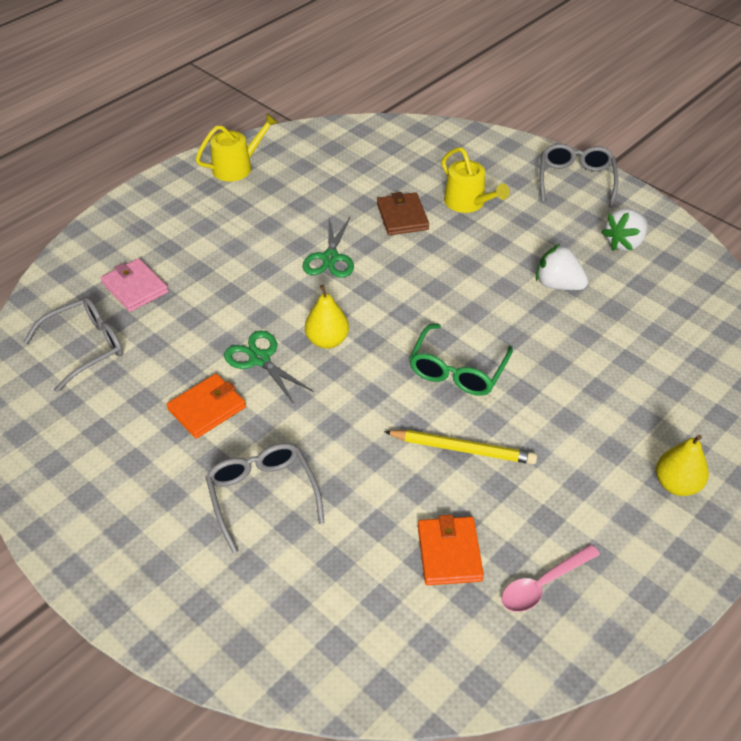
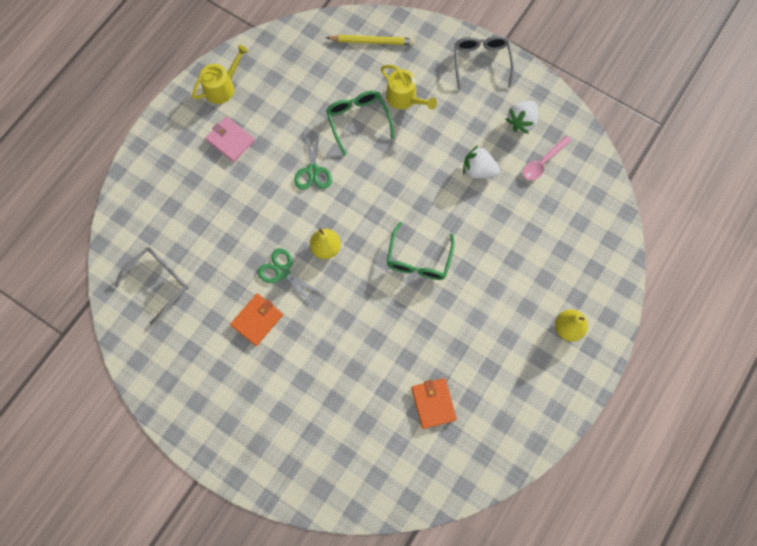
camera: 10 degrees left, 25 degrees up
pink wallet [101,258,168,312] -> pink wallet moved to [205,117,255,162]
grey glasses [206,443,325,553] -> none
brown wallet [377,192,429,235] -> green glasses [326,90,394,156]
yellow pencil [384,430,537,464] -> yellow pencil moved to [326,35,415,45]
pink spoon [501,544,600,612] -> pink spoon moved to [523,135,572,180]

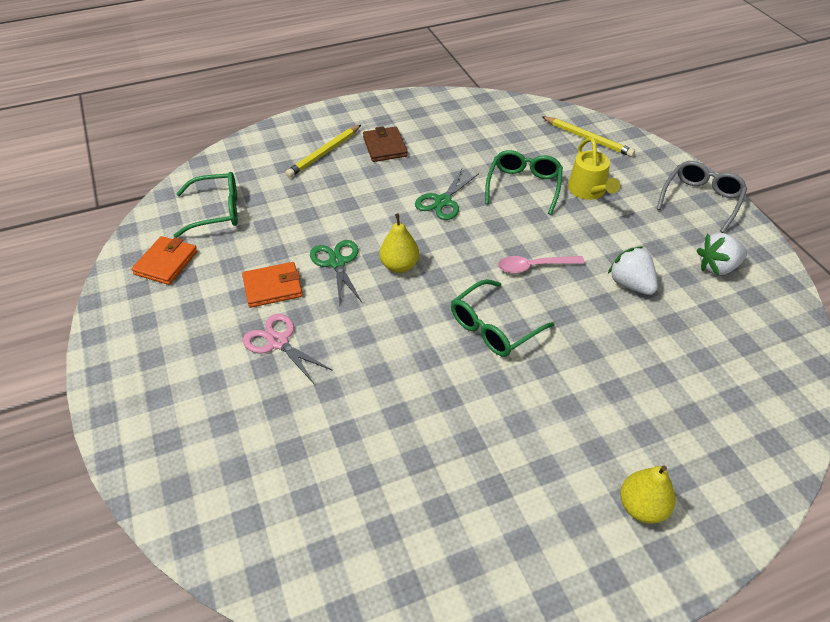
camera: 35 degrees right, 25 degrees down
grey glasses [114,247,189,325] -> green glasses [174,172,238,238]
yellow watering can [192,45,249,104] -> none
pink wallet [205,117,255,162] -> brown wallet [363,126,408,162]
orange wallet [411,378,457,429] -> orange wallet moved to [132,236,198,285]
pink spoon [523,135,572,180] -> pink spoon moved to [498,256,585,274]
none -> pink scissors [243,314,333,384]
none -> yellow pencil [285,125,361,178]

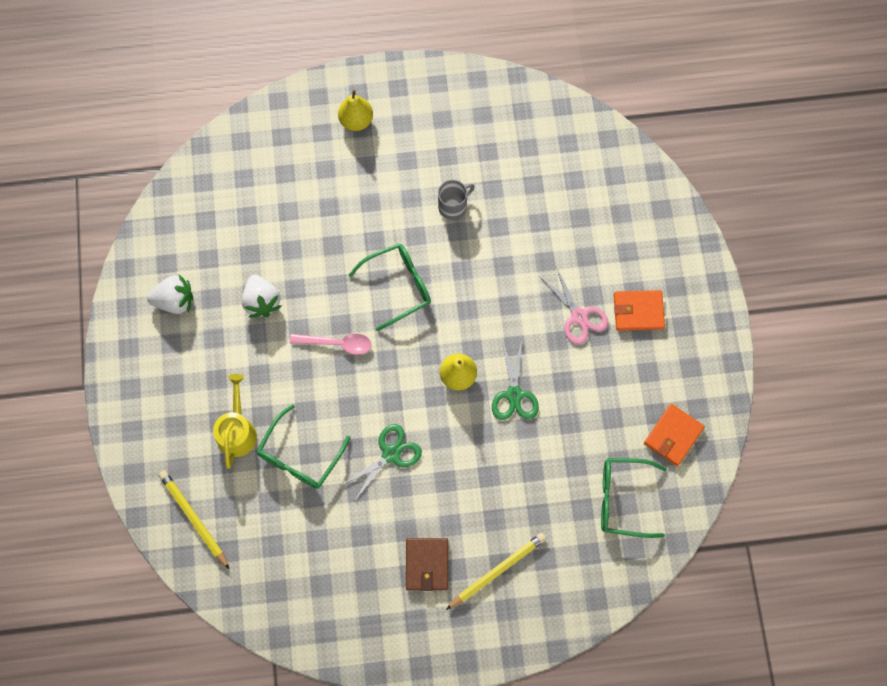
camera: 165 degrees left, 25 degrees up
orange wallet [242,262,303,308] -> orange wallet moved to [614,290,665,331]
grey glasses [657,161,747,233] -> none
none -> grey mug [438,180,475,220]

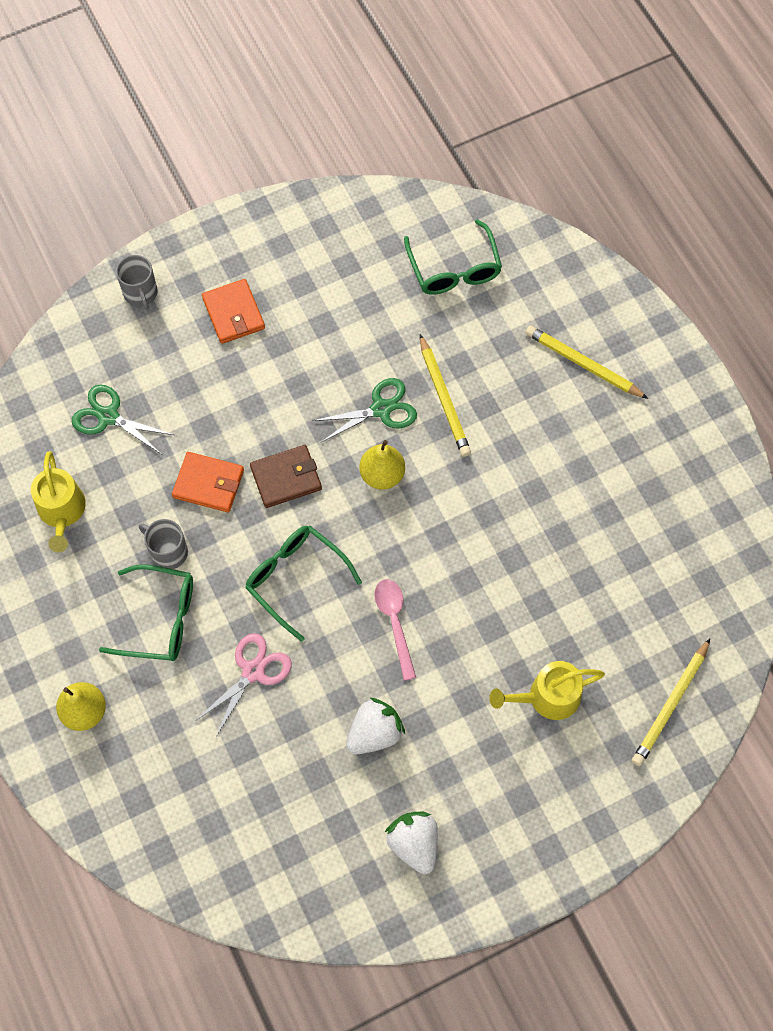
camera: 110 degrees left, 5 degrees down
green glasses [257,404,351,489] -> green glasses moved to [99,564,193,661]
green scissors [340,424,422,500] -> green scissors moved to [72,384,174,454]
brown wallet [406,538,448,591] -> brown wallet moved to [250,445,322,508]
pink scissors [539,267,608,345] -> pink scissors moved to [195,633,292,737]
orange wallet [644,404,705,466] -> orange wallet moved to [172,452,244,512]
none -> yellow watering can [31,451,86,552]
none -> grey mug [116,255,158,310]
none -> yellow pencil [420,334,471,457]

